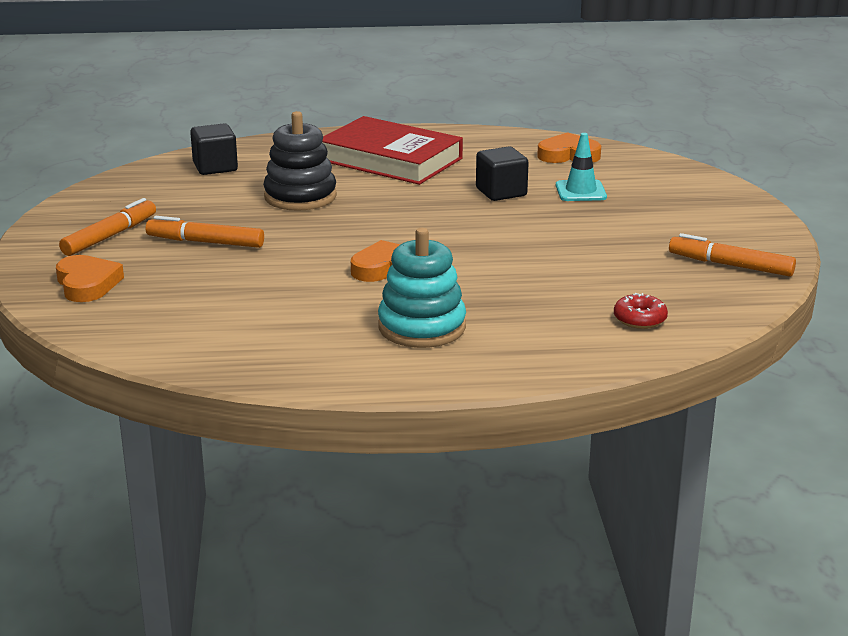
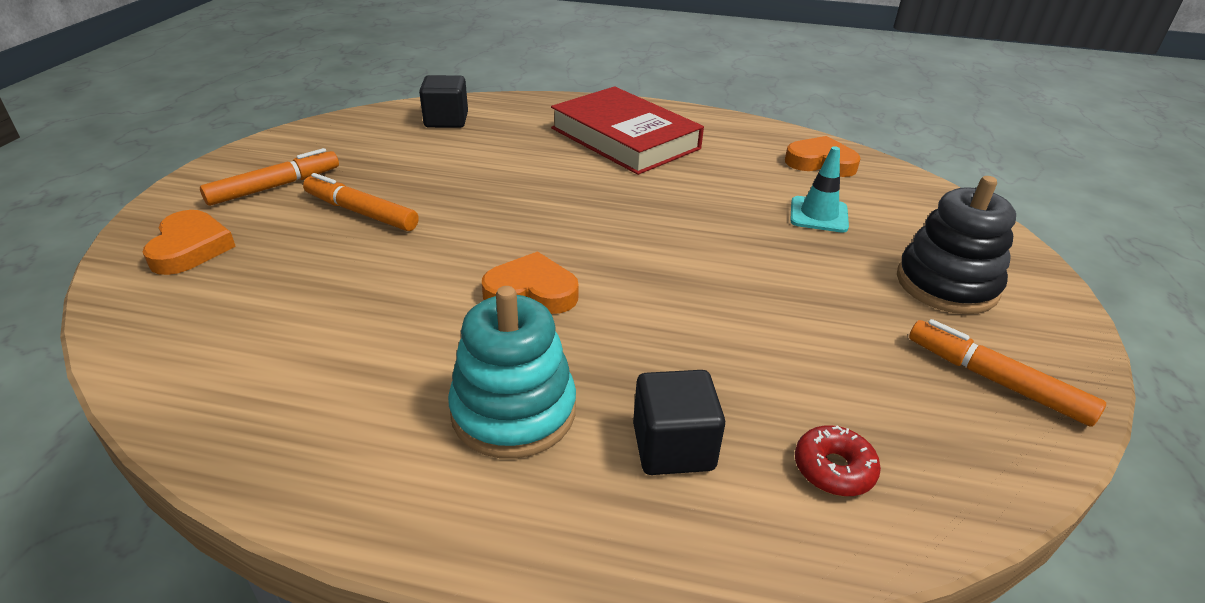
camera: 15 degrees right, 10 degrees up
black stacking toy [263,111,337,211] -> black stacking toy moved to [897,176,1016,314]
black cube [476,146,529,201] -> black cube moved to [633,370,725,475]

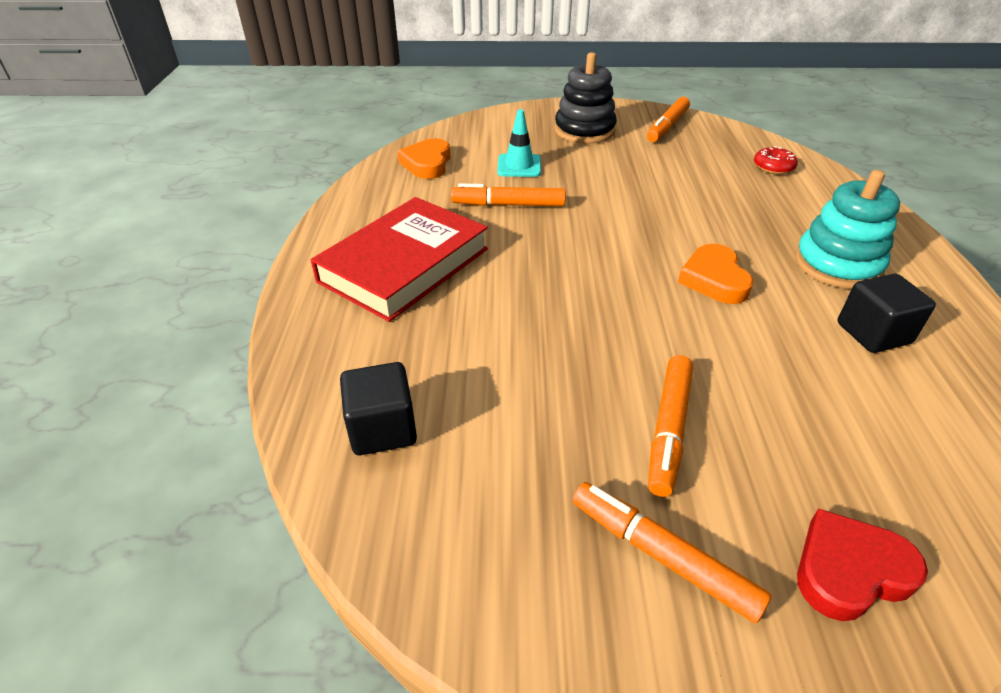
camera: 100 degrees left, 5 degrees up
orange heart [143,210,236,275] -> red heart [797,508,928,621]
black cube [633,370,725,475] -> black cube moved to [837,274,936,353]
none -> orange marker [451,183,566,206]

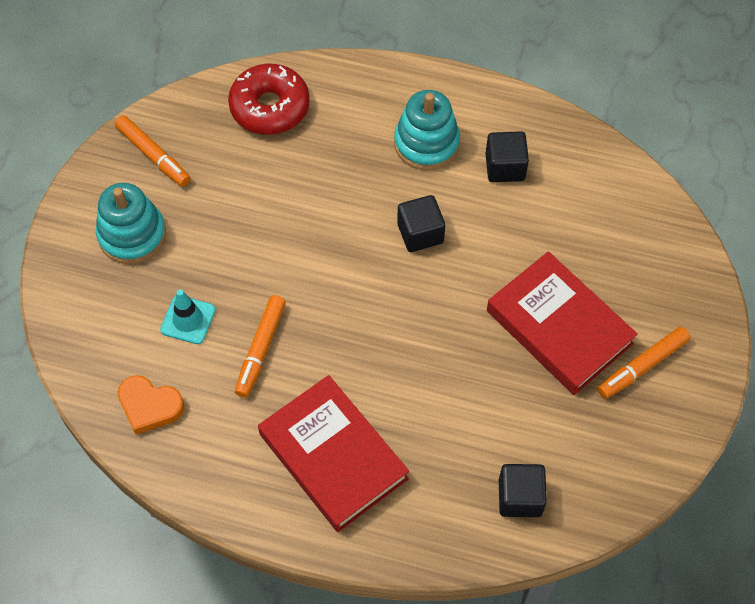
camera: 75 degrees left, 20 degrees up
black stacking toy [555,52,617,144] -> turquoise stacking toy [96,183,166,264]
orange marker [648,355,693,497] -> red book [487,251,638,395]
orange heart [678,244,754,304] -> black cube [397,195,445,252]
red donut [754,146,798,174] -> red donut [228,64,310,135], size x2.03
red heart [797,508,928,621] -> none

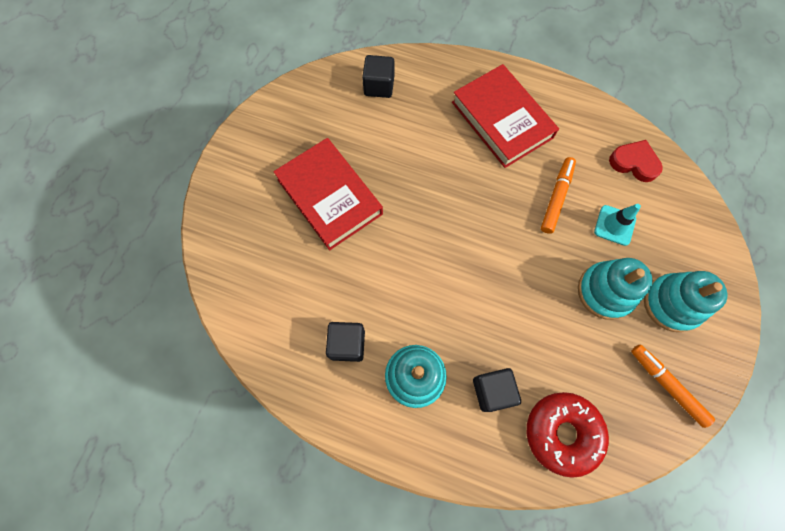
camera: 175 degrees left, 10 degrees up
orange heart [118,375,184,435] -> red heart [609,140,663,182]
black cube [397,195,445,252] -> black cube moved to [473,368,521,412]
orange marker [598,327,691,399] -> none
none -> turquoise stacking toy [578,258,653,320]

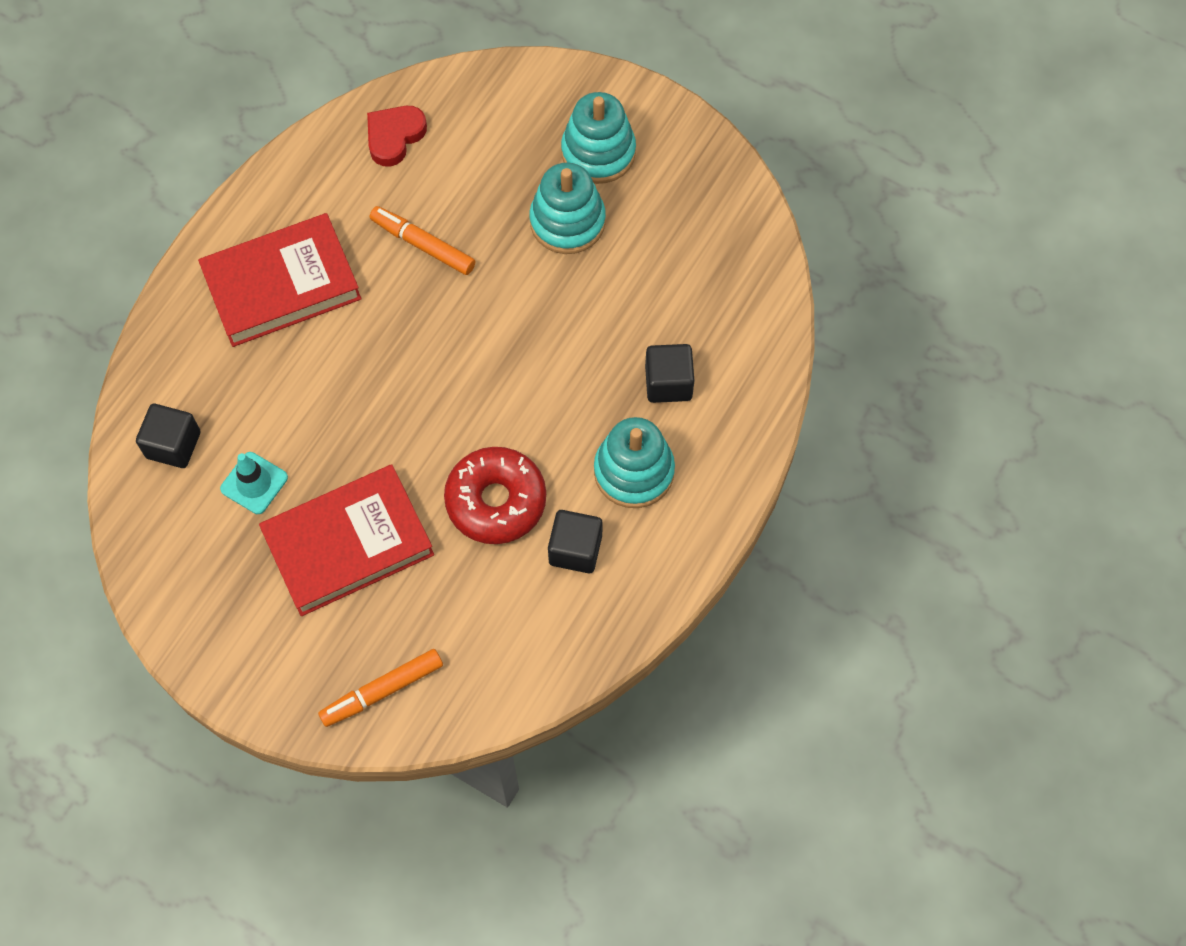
camera: 80 degrees left, 5 degrees down
red donut [527,392,609,478] -> red donut moved to [444,447,546,544]
turquoise traffic cone [594,204,641,246] -> turquoise traffic cone moved to [220,452,288,514]
orange marker [631,345,715,428] -> orange marker moved to [318,649,443,727]

